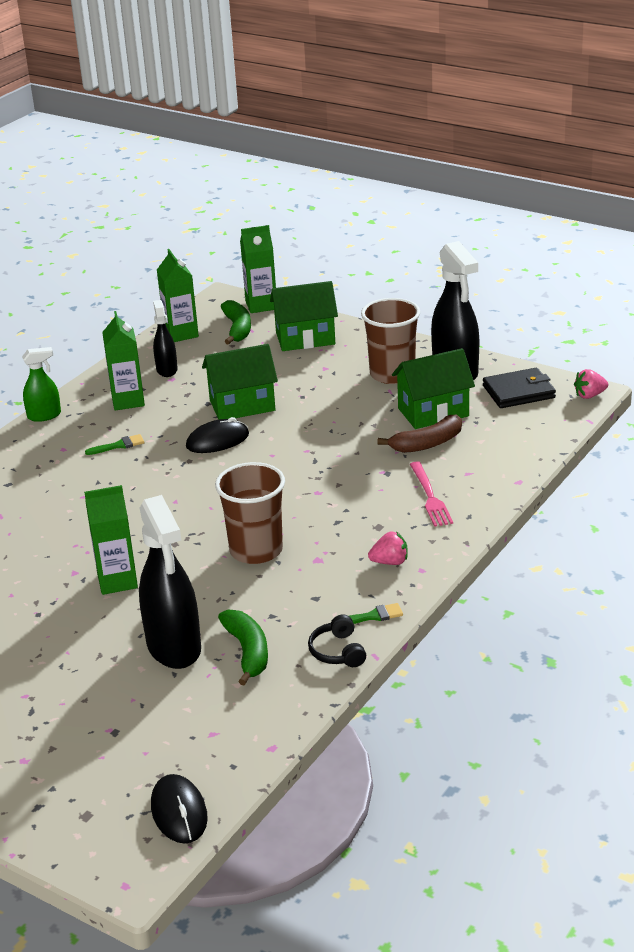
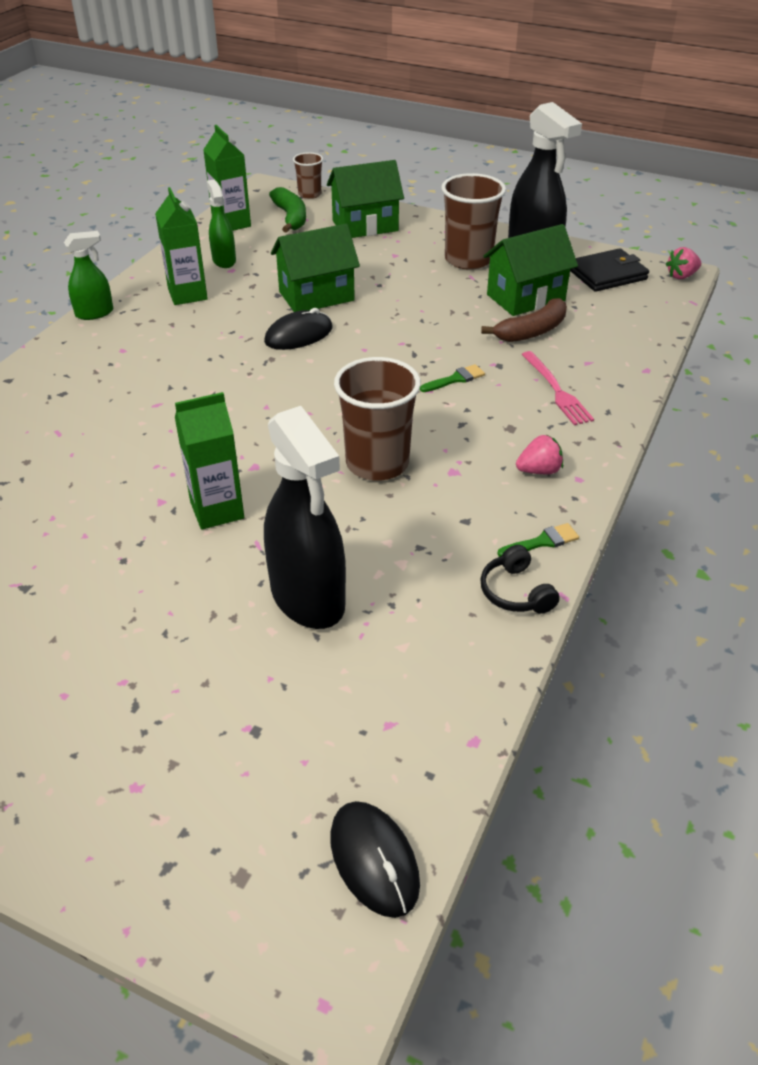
camera: 10 degrees left, 10 degrees up
green brush [85,434,144,455] -> green brush moved to [420,364,485,392]
black spray bottle [153,300,178,377] -> green spray bottle [207,179,236,268]
green banana [218,610,268,685] -> none
green carton [240,225,276,313] -> brown cup [293,152,323,199]

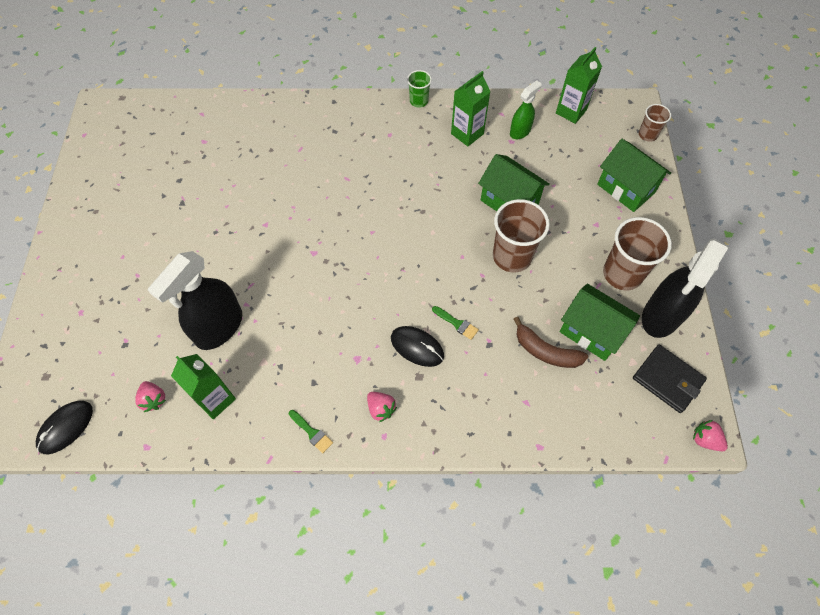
camera: 65 degrees right, 20 degrees up
green spray bottle [64,231,113,320] -> green cup [407,70,432,108]
green carton [175,392,244,530] -> green carton moved to [171,354,236,419]
black mouse [264,308,333,350] -> black mouse moved to [391,326,444,367]
green banana [269,187,306,233] -> none
brown cup [334,357,421,481] -> brown cup moved to [493,199,550,273]
black headphones [480,545,560,614] -> none
pink fork [521,351,594,425] -> none
none -> pink strawberry [135,381,166,412]

